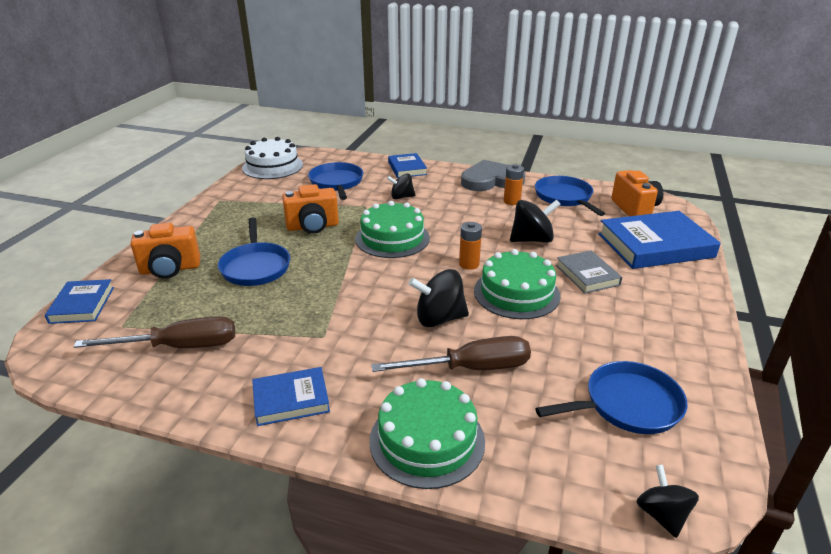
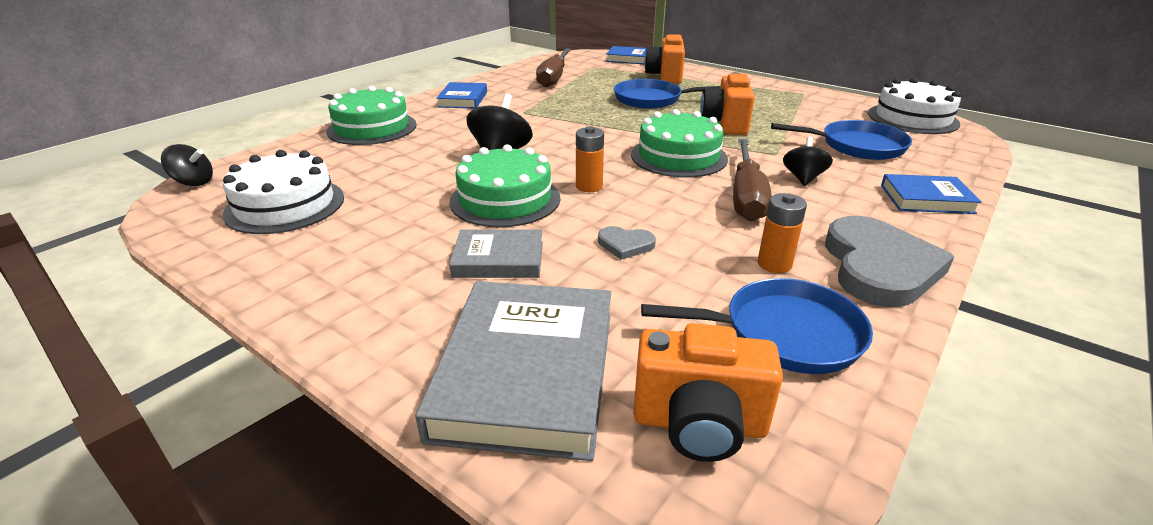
camera: 110 degrees right, 0 degrees up
brown screwdriver [372,336,531,372] -> brown screwdriver moved to [733,139,772,221]
black spinning top [510,199,561,243] -> grey heart [598,226,656,260]
blue pan [535,361,688,434] -> white cake [223,150,344,234]
blue book [598,211,721,269] -> grey book [415,281,611,461]

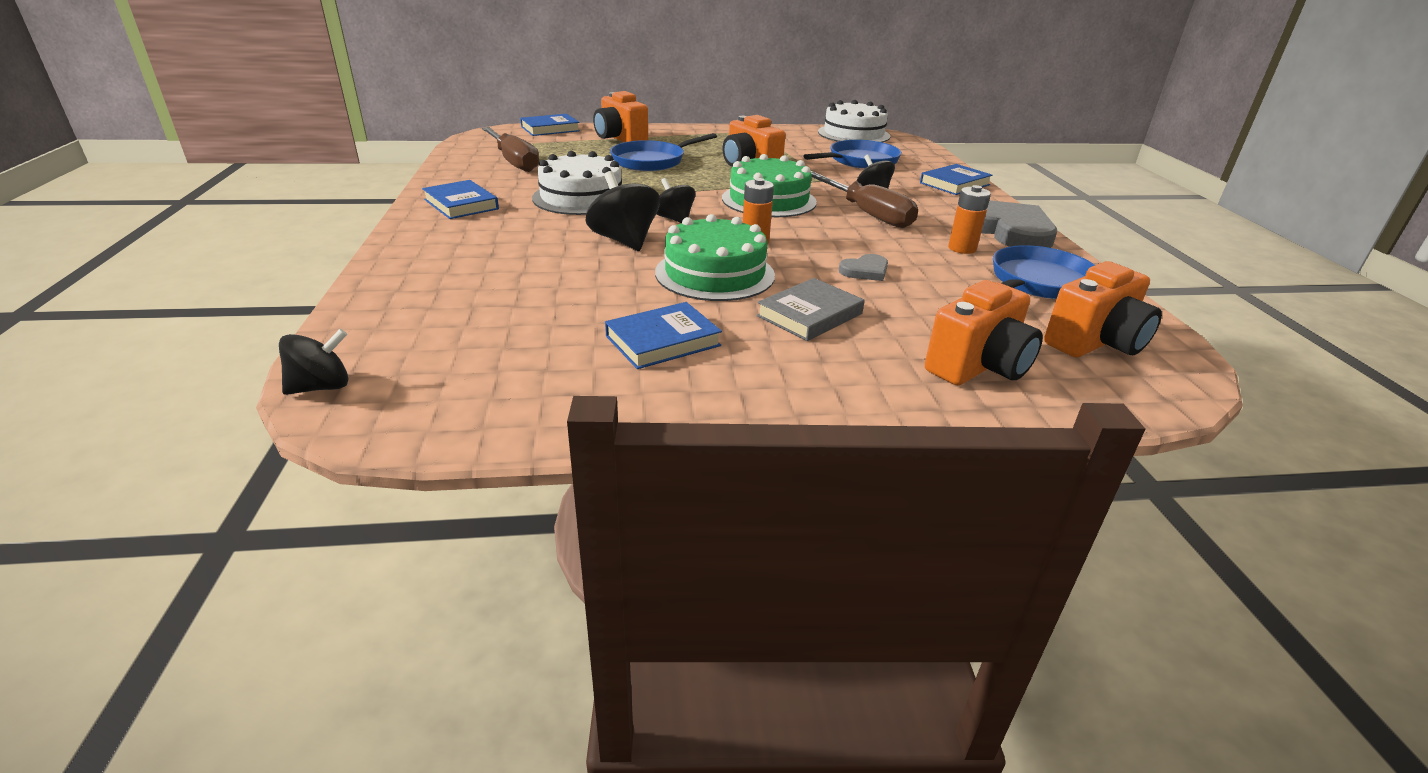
camera: 45 degrees left, 0 degrees up
white cake [223,150,344,234] -> white cake moved to [532,151,622,215]
green cake [326,86,417,145] -> none
grey book [415,281,611,461] -> orange camera [925,280,1043,385]
none -> blue book [605,302,722,369]
none -> black spinning top [657,178,695,223]

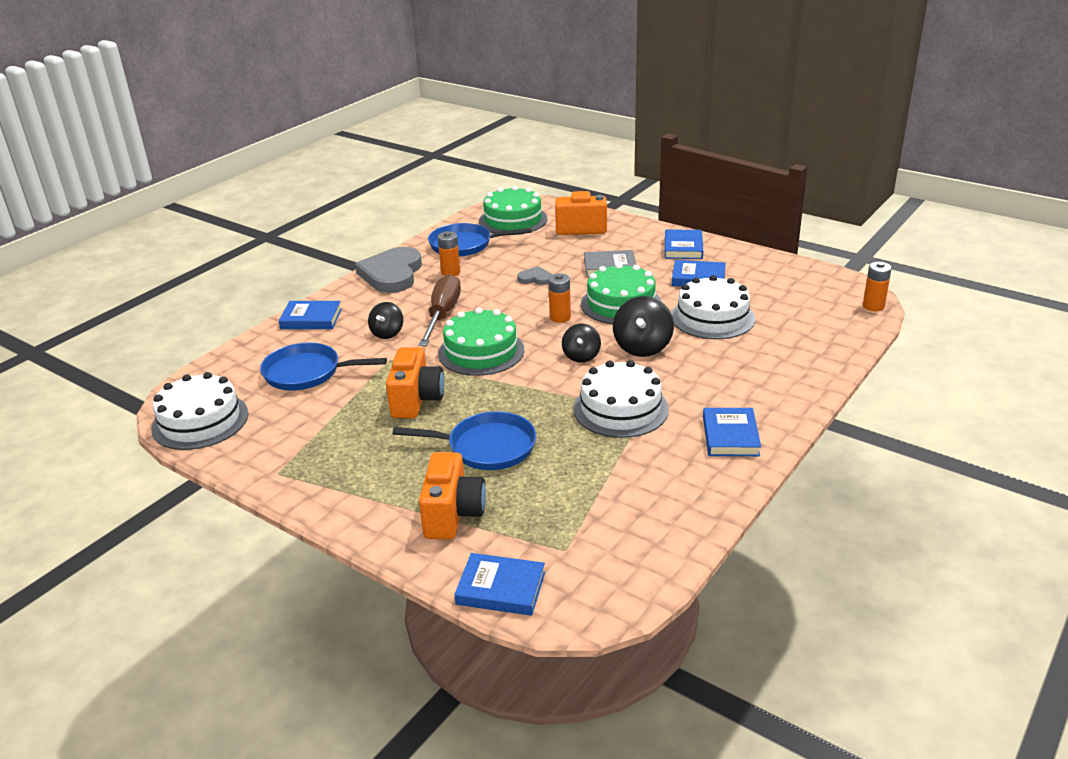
camera: 135 degrees left, 0 degrees up
black spinning top [279,329,348,395] -> orange battery [863,262,892,311]
brown screwdriver [482,127,540,172] -> none
orange camera [1044,261,1162,357] -> green cake [479,186,547,235]
none -> blue book [665,229,703,259]
none -> white cake [671,275,755,339]

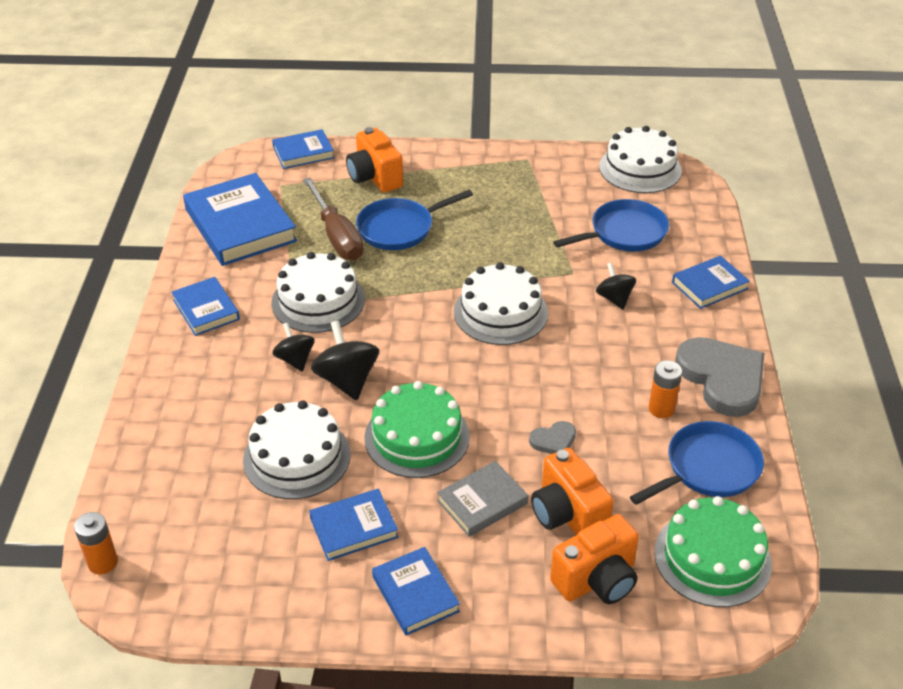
camera: 145 degrees right, 10 degrees up
orange camera [386,347,444,419] -> orange camera moved to [531,448,614,535]
brown screwdriver [419,274,461,346] -> brown screwdriver moved to [303,178,364,260]
green cake [438,307,524,376] -> white cake [454,262,548,345]
orange battery [548,273,571,323] -> none
black spinning top [562,323,601,363] -> black spinning top moved to [272,323,315,372]
none -> blue book [183,173,297,266]

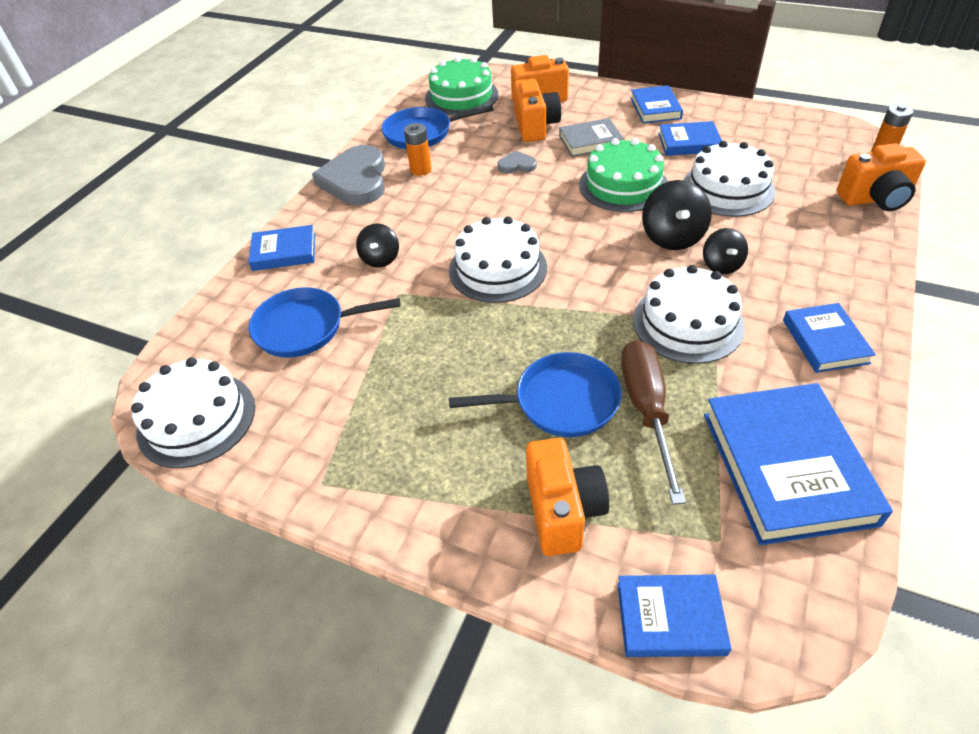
camera: 155 degrees left, 5 degrees up
none -> orange camera [837,143,926,211]

